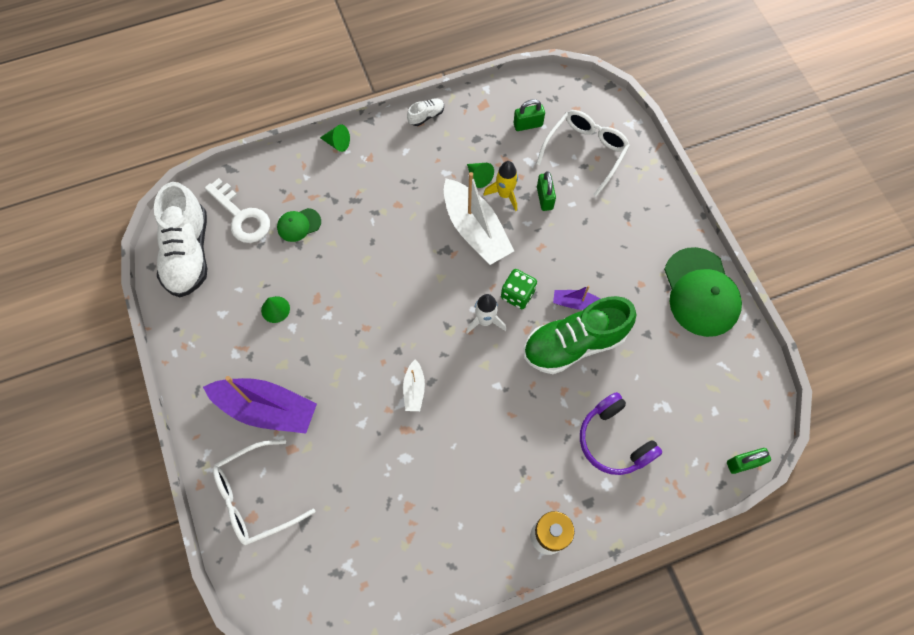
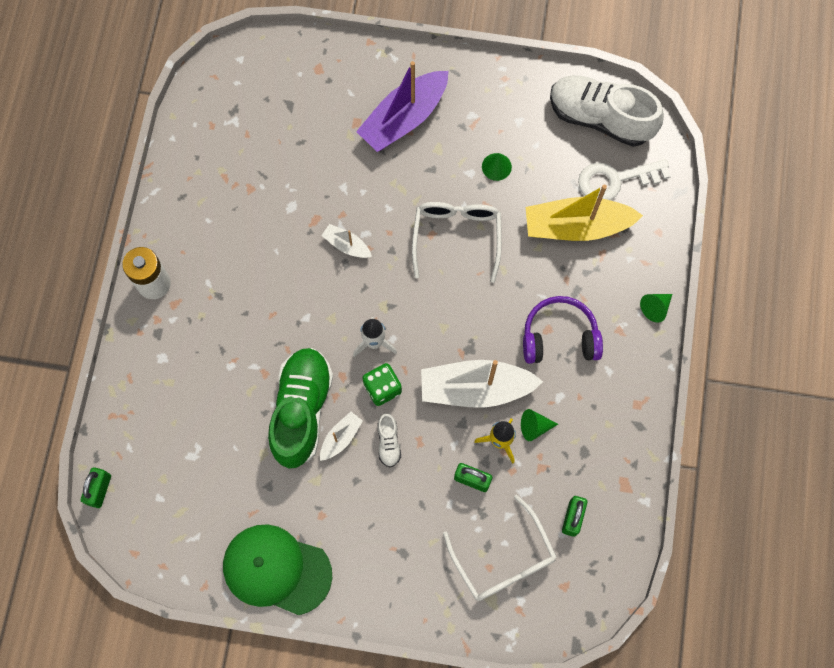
camera: 120 degrees right, 5 degrees up
white glasses [213,440,315,545] -> white glasses moved to [412,202,502,283]
green cap [277,208,321,242] -> yellow boat [526,185,643,241]
white shoe [407,98,444,126] -> white shoe moved to [377,413,401,467]
purple boat [553,286,600,310] -> white boat [320,412,363,461]
purple headphones [580,392,662,475] -> purple headphones moved to [523,296,603,364]

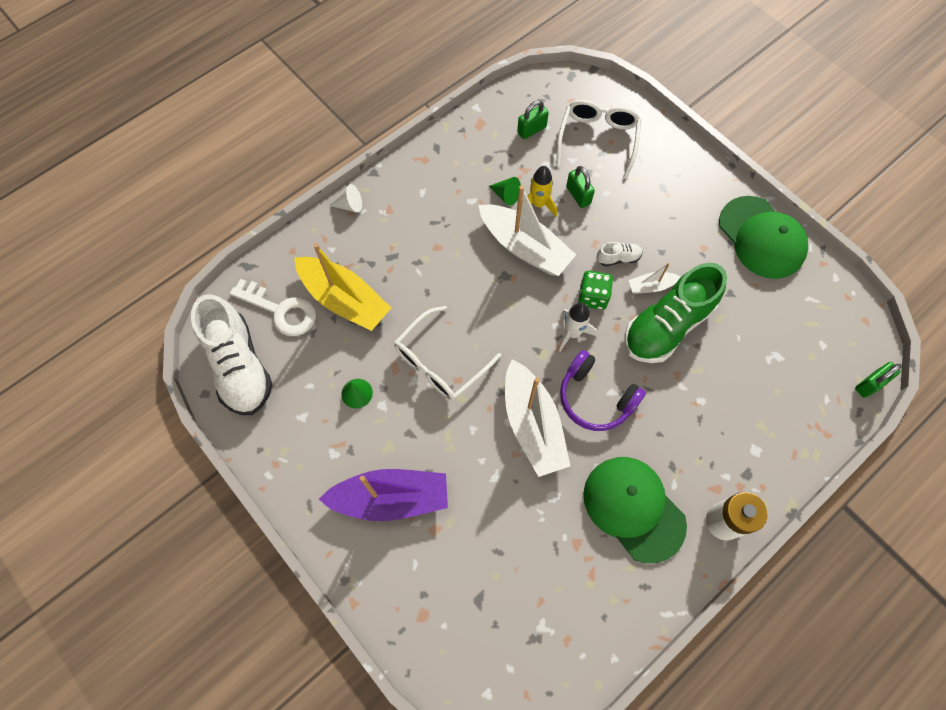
camera: 140 degrees left, 5 degrees down
white boat [321,224,372,258] -> white boat [505,359,570,477], size x2.11
white shoe [377,413,401,467] -> white shoe turned 45 degrees clockwise [597,242,643,266]
purple headphones [523,296,603,364] -> purple headphones moved to [560,350,646,431]
green cone [640,294,672,322] -> white cone [329,184,362,213]
none -> green cap [583,457,687,563]

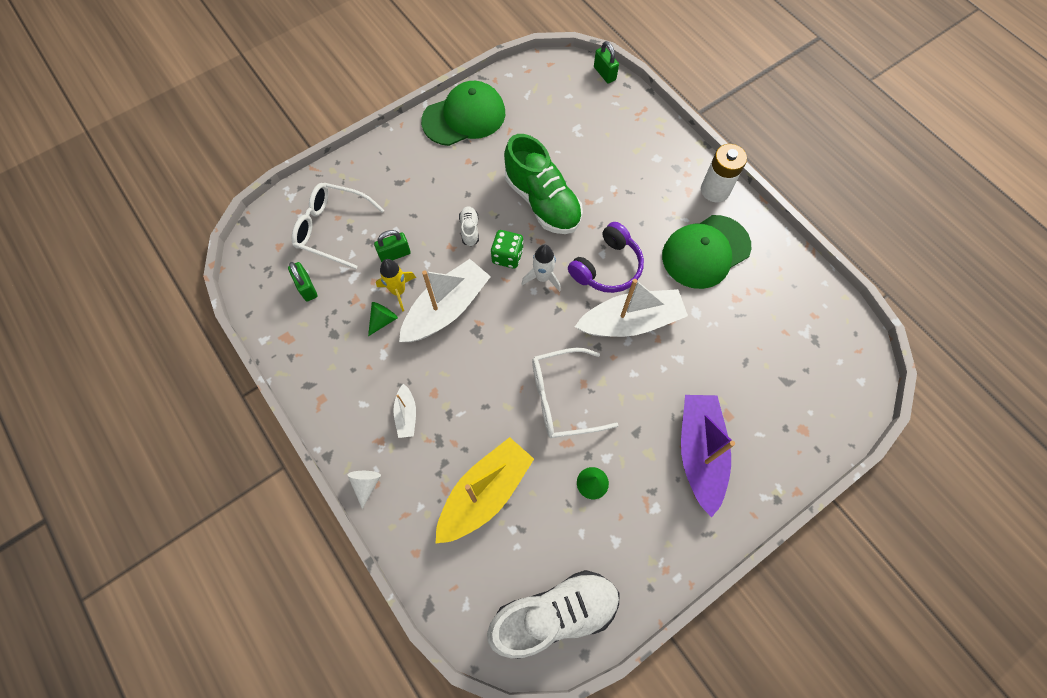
camera: 85 degrees left, 0 degrees up
white key [230,279,316,336] -> none
white glasses [394,306,501,401] -> white glasses turned 120 degrees clockwise [532,348,618,438]
white boat [629,263,681,294] -> white boat moved to [393,383,416,438]

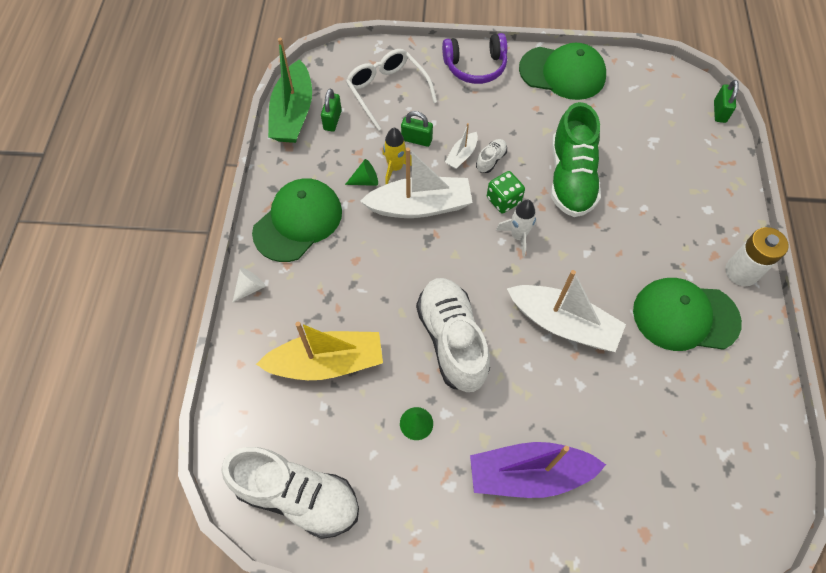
camera: 40 degrees right, 5 degrees down
white boat [393,383,416,438] -> white boat moved to [445,123,478,169]
white glasses [532,348,618,438] -> white shoe [416,278,490,392]
purple headphones [568,222,644,293] -> purple headphones moved to [442,33,507,84]
purple boat [681,395,735,518] -> purple boat turned 135 degrees counterclockwise [470,442,606,498]
none -> green cap [252,178,342,262]
none -> green boat [268,38,312,143]

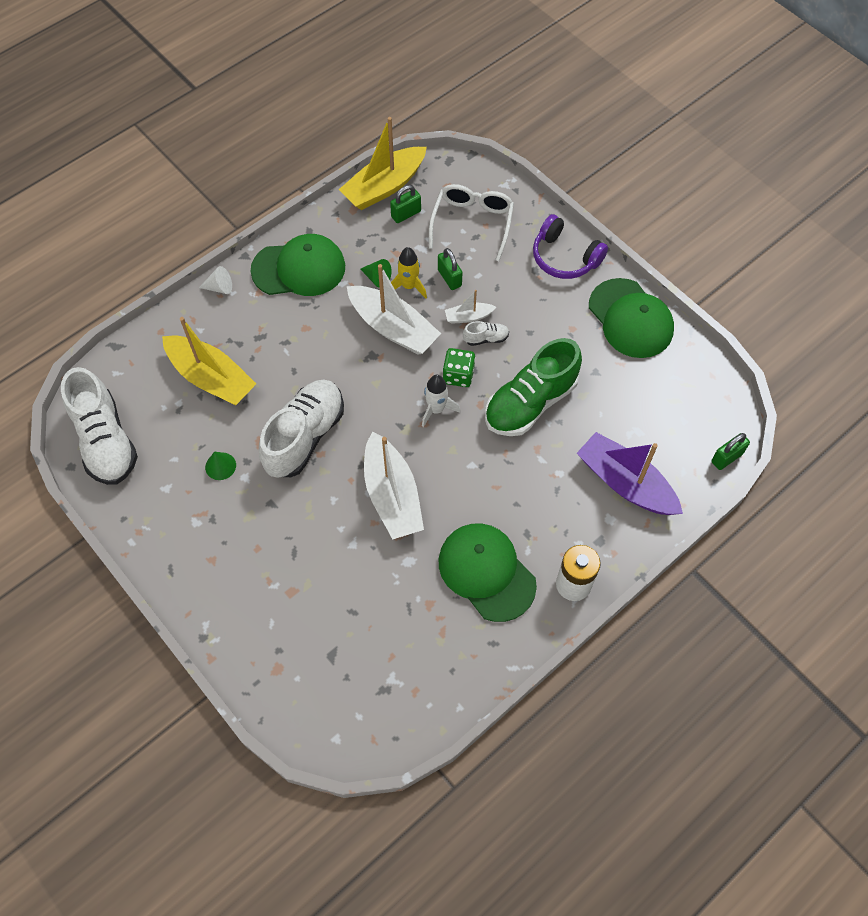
camera: 45 degrees right, 0 degrees up
green boat [268,38,312,143] -> yellow boat [339,117,427,210]
purple boat [470,442,606,498] -> purple boat moved to [577,432,683,515]

